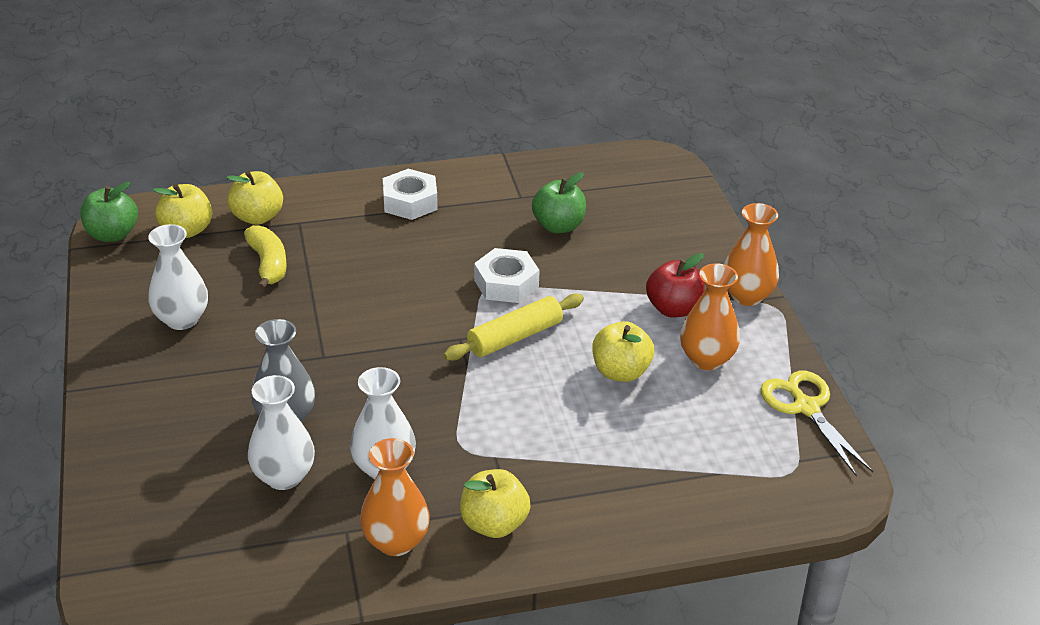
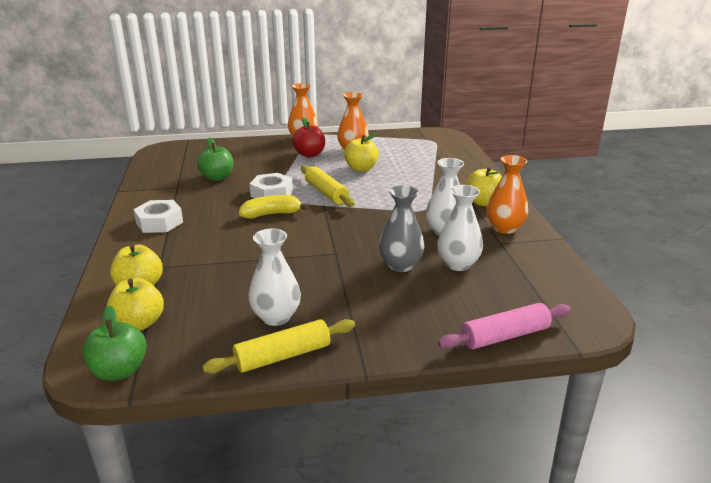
camera: 85 degrees left, 10 degrees down
yellow banana [244,225,287,290] -> yellow banana moved to [239,195,309,219]
yellow scissors [760,371,873,477] -> none
none -> yellow rolling pin [202,319,355,374]
none -> pink rolling pin [438,303,571,349]

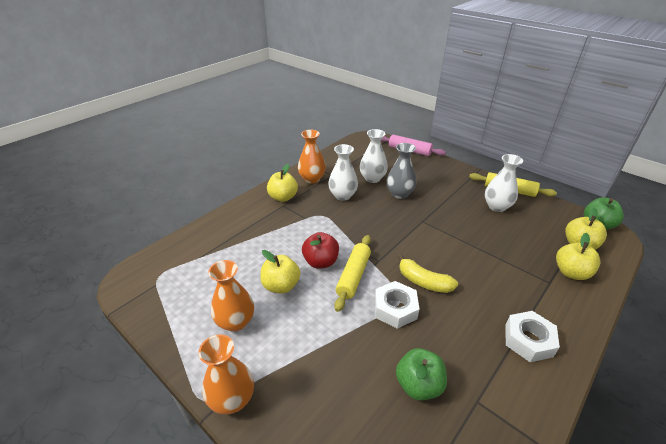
camera: 130 degrees left, 10 degrees up
red apple [292,117,325,157] -> red apple moved to [302,232,339,268]

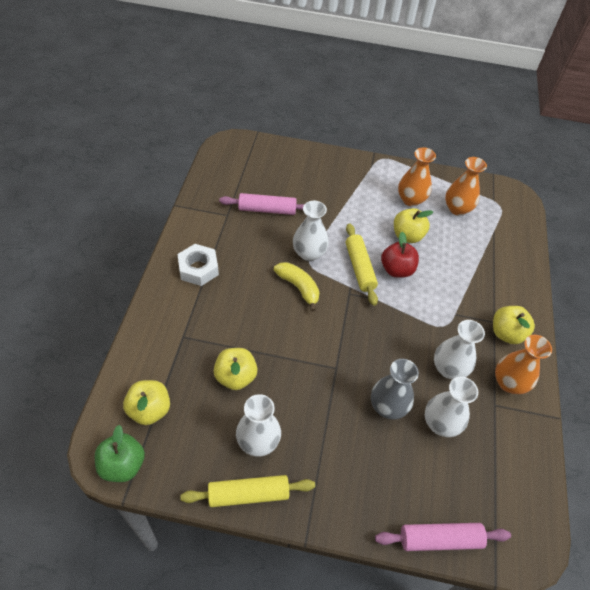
camera: 145 degrees right, 15 degrees up
orange vase [198,334,254,414] -> orange vase moved to [445,157,487,216]
white nut [375,281,419,329] -> white vase [293,201,329,261]
green apple [396,348,447,401] -> pink rolling pin [219,193,304,215]
yellow banana [398,254,458,293] -> yellow banana turned 45 degrees clockwise [274,262,320,312]
yellow apple [556,233,600,280] -> yellow apple moved to [214,348,257,390]

